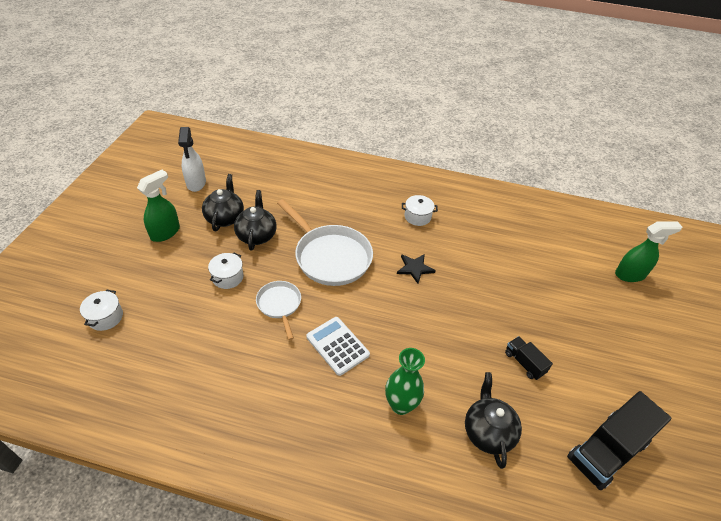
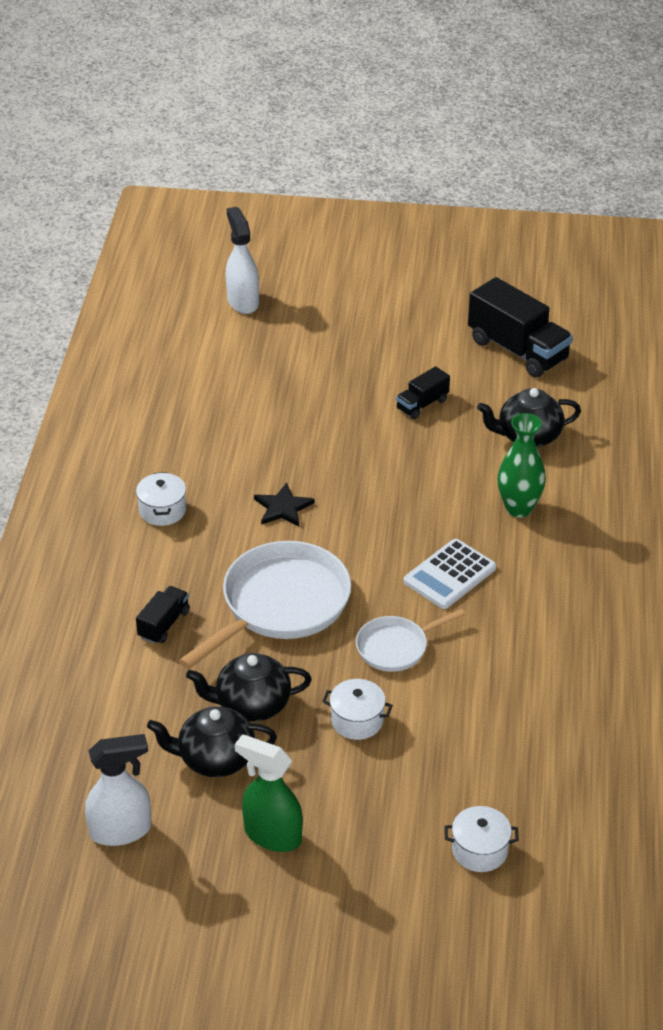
camera: 95 degrees left, 5 degrees down
green spray bottle [615,221,682,282] -> white spray bottle [226,207,259,314]
none -> black truck [136,586,190,644]

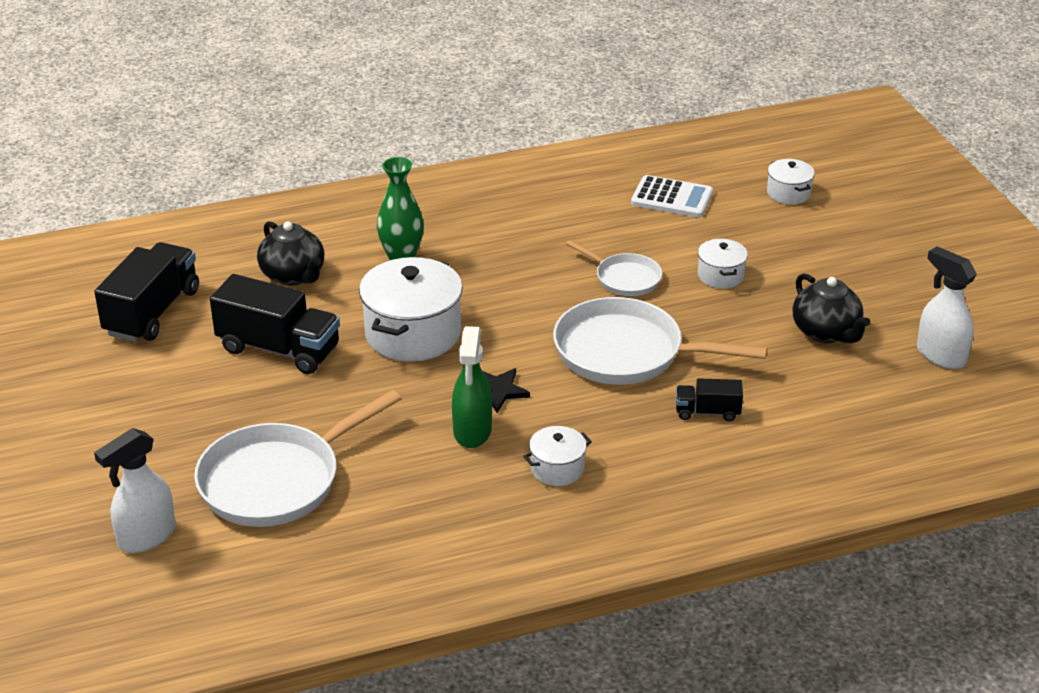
camera: 115 degrees left, 5 degrees down
black teapot [186,653,312,722] -> none
green spray bottle [235,734,303,852] -> green spray bottle moved to [452,326,492,448]
black truck [396,366,450,419] -> black truck [210,274,340,374], size x1.95
white calculator [404,539,496,609] -> white calculator moved to [631,175,713,217]
none -> white pan [194,390,401,527]
none -> white pot [359,257,463,362]

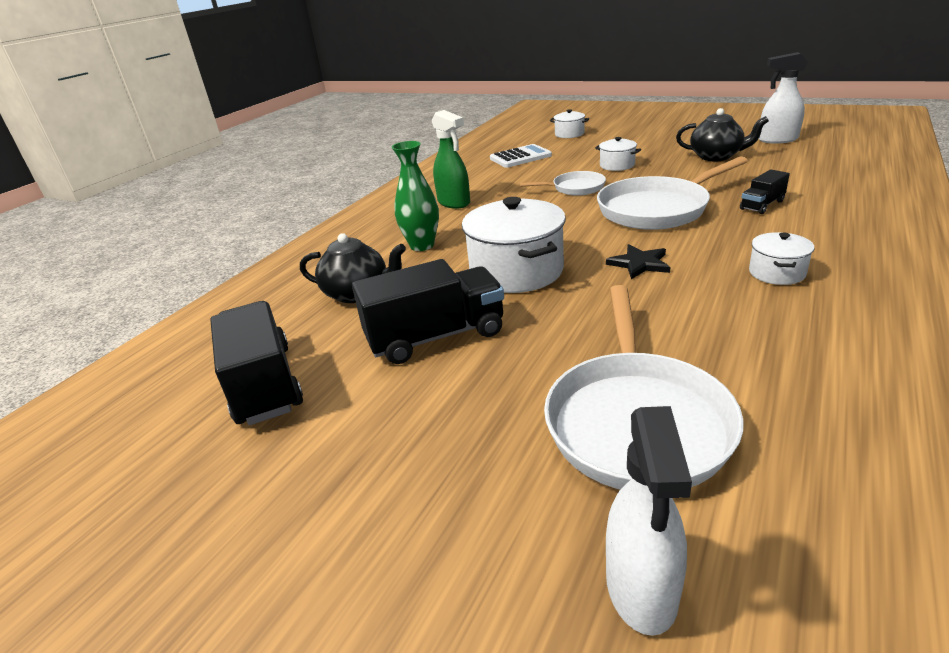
camera: 40 degrees left, 5 degrees down
green spray bottle [452,326,492,448] -> green spray bottle moved to [432,110,470,209]

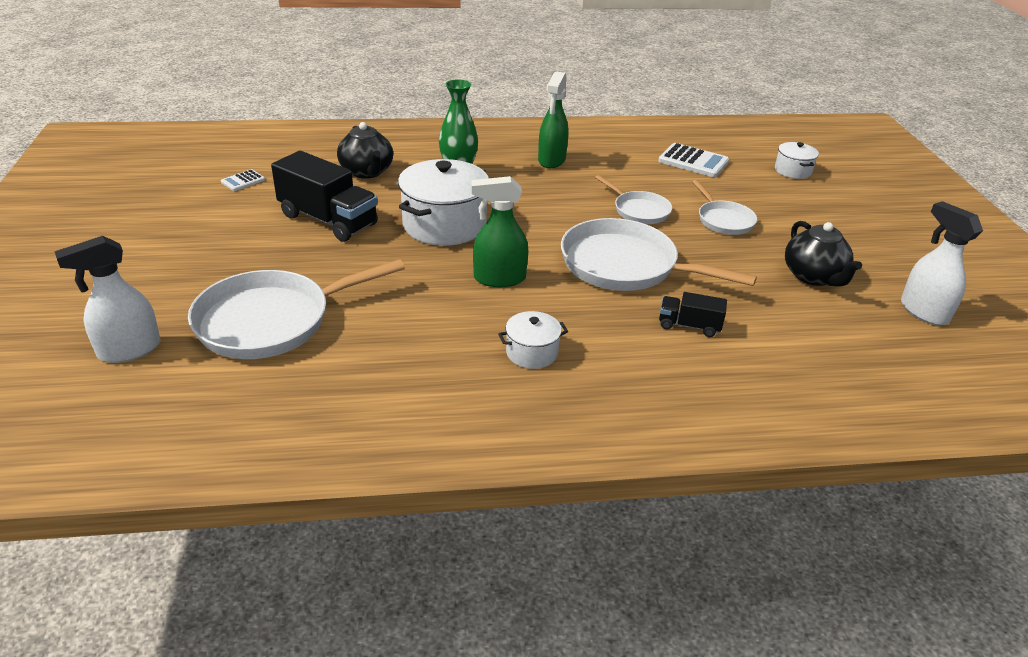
camera: 50 degrees right, 5 degrees up
black truck [210,301,303,425] -> white calculator [221,169,265,191]
white pot [595,137,641,171] -> white pan [692,180,757,235]
black star [606,244,671,279] -> green spray bottle [471,176,528,287]

